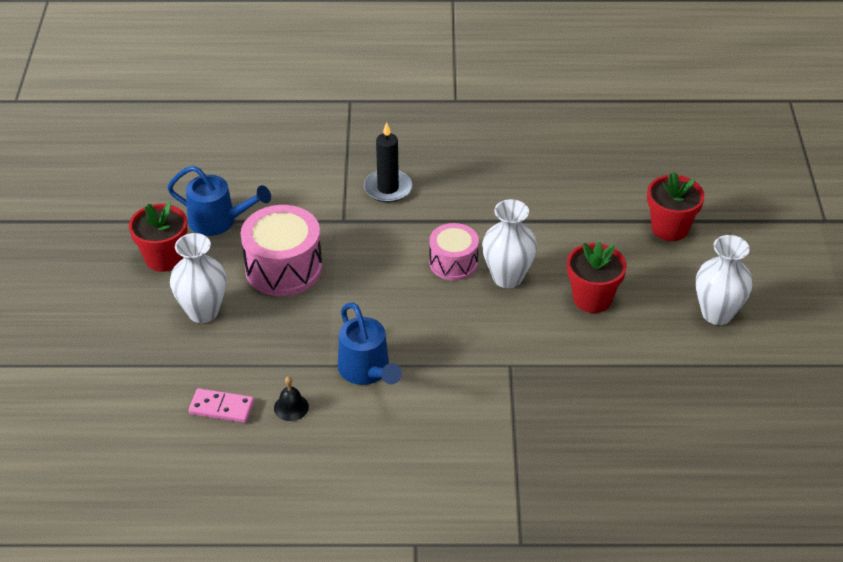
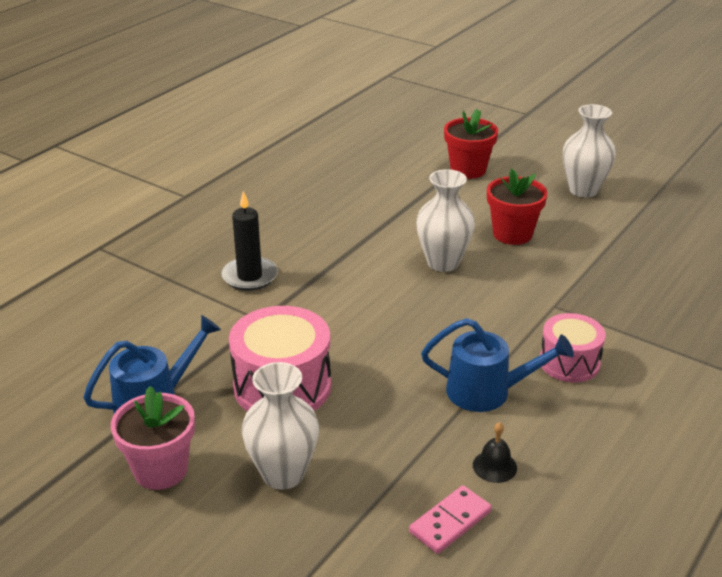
camera: 55 degrees left, 10 degrees down
red flower pot [129,203,187,272] -> pink flower pot [111,386,195,490]
pink drum [429,223,479,281] -> pink drum moved to [540,313,606,383]

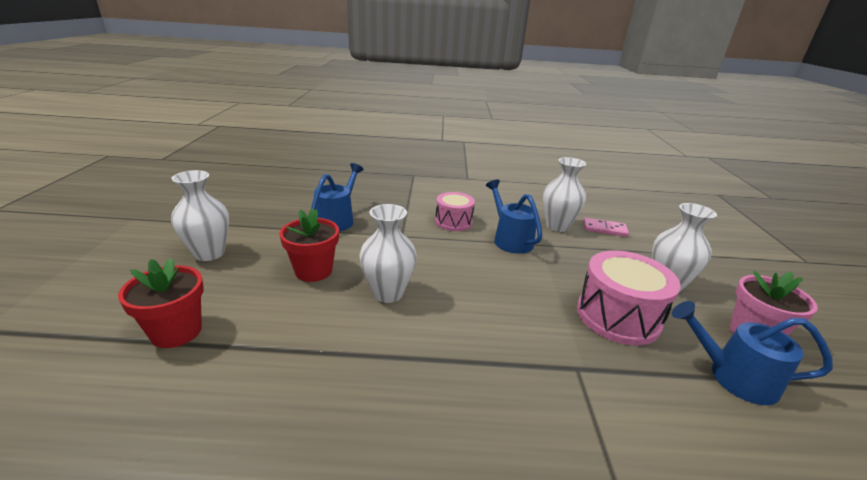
camera: 125 degrees left, 5 degrees down
black candle [221,191,278,291] -> none
black bell [473,422,517,483] -> white vase [543,157,586,232]
none -> blue watering can [311,163,364,232]

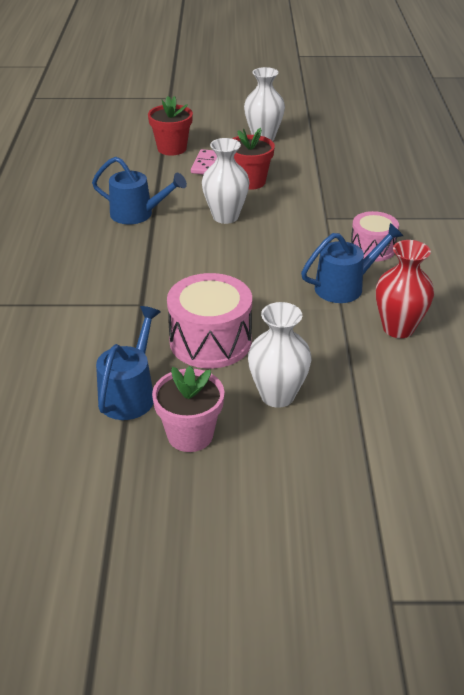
camera: 90 degrees right, 10 degrees up
blue watering can [311,163,364,232] -> blue watering can moved to [92,157,187,224]
white vase [543,157,586,232] -> red vase [376,240,434,338]
pink domino [583,218,629,237] -> pink domino moved to [191,149,217,174]

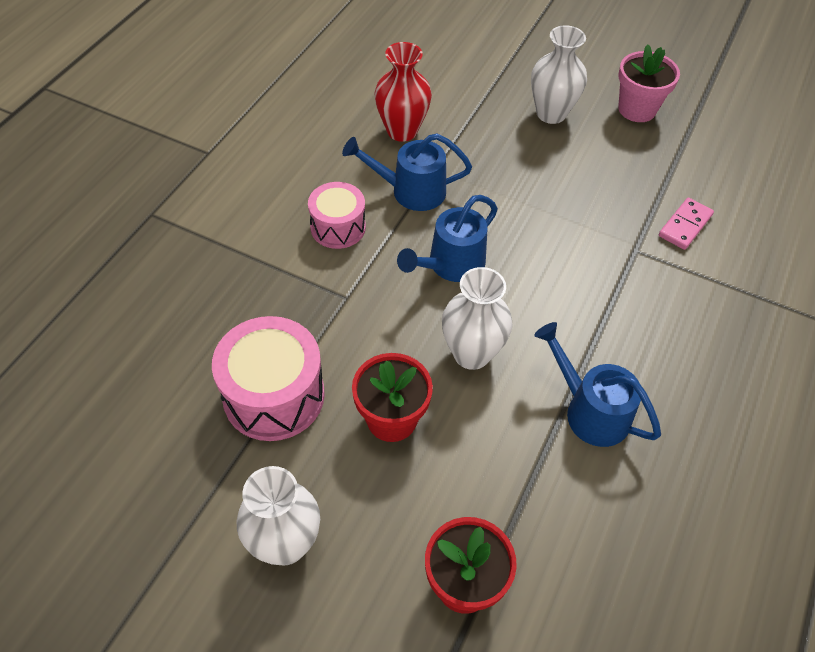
camera: 155 degrees left, 15 degrees up
blue watering can [96,306,161,420] -> blue watering can moved to [397,195,498,282]
pink drum [167,273,252,368] -> pink drum moved to [212,316,325,441]
pink domino [191,149,217,174] -> pink domino moved to [659,198,714,250]

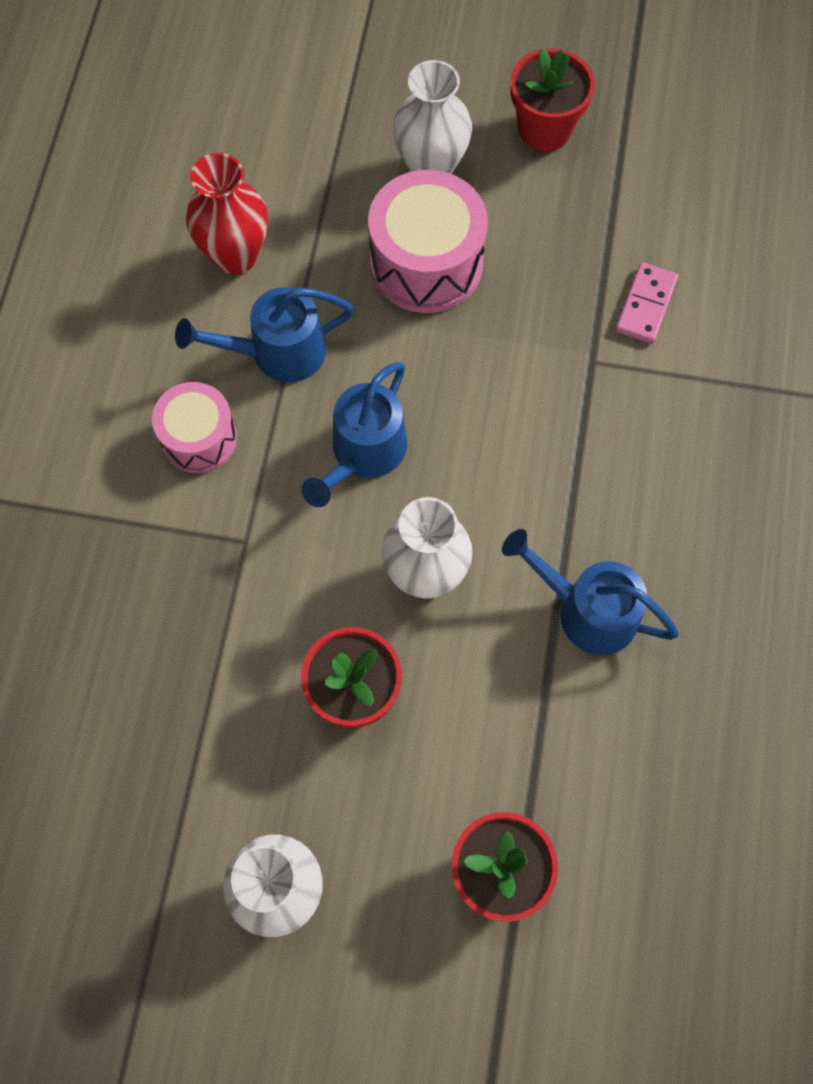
camera: 15 degrees left, 15 degrees up
pink drum [212,316,325,441] -> pink drum moved to [368,170,488,313]
pink flower pot [618,44,680,122] -> red flower pot [511,48,595,151]

